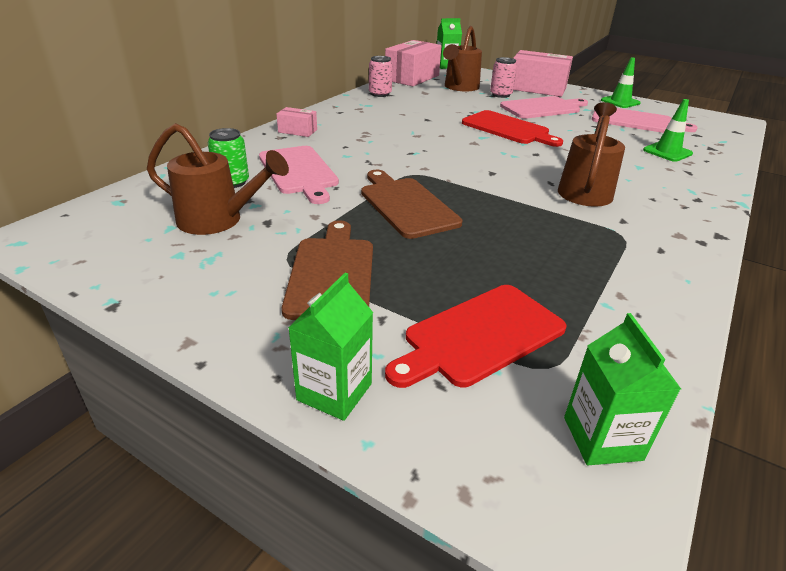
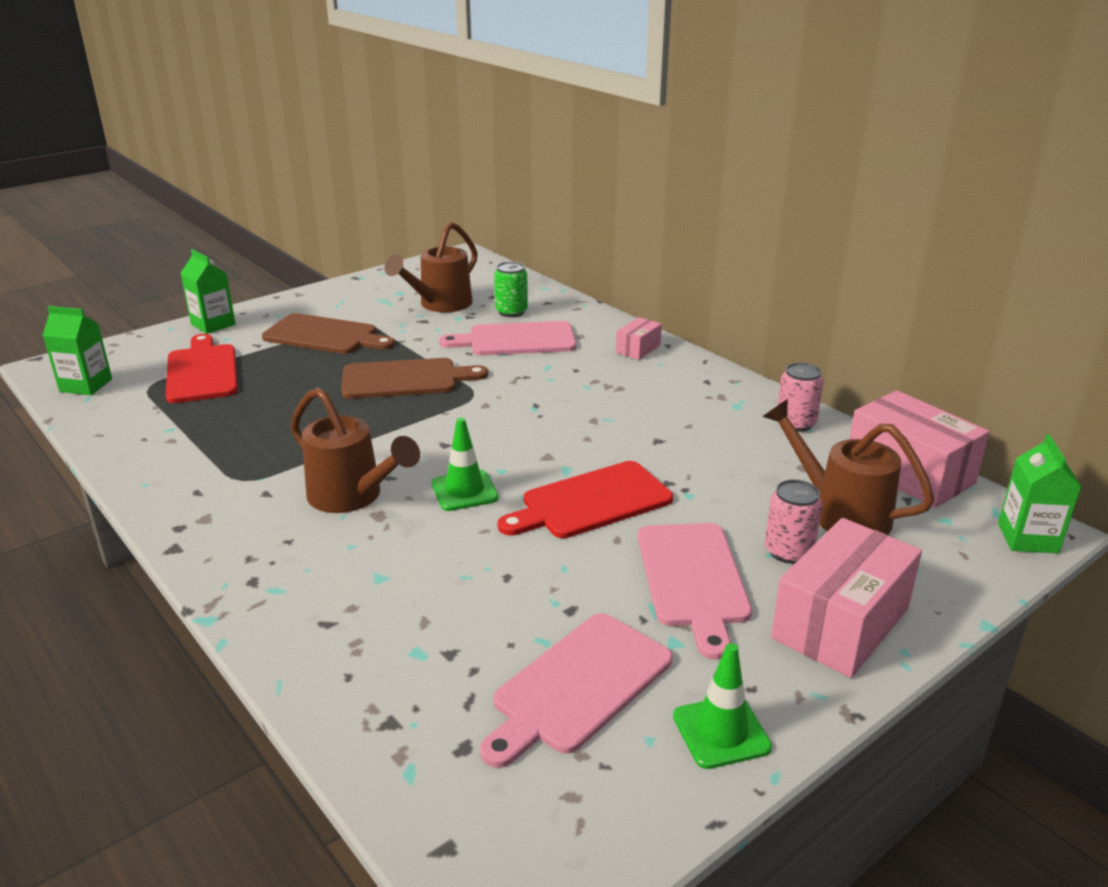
camera: 110 degrees right, 5 degrees down
green traffic cone [643,99,693,162] -> green traffic cone moved to [432,418,499,511]

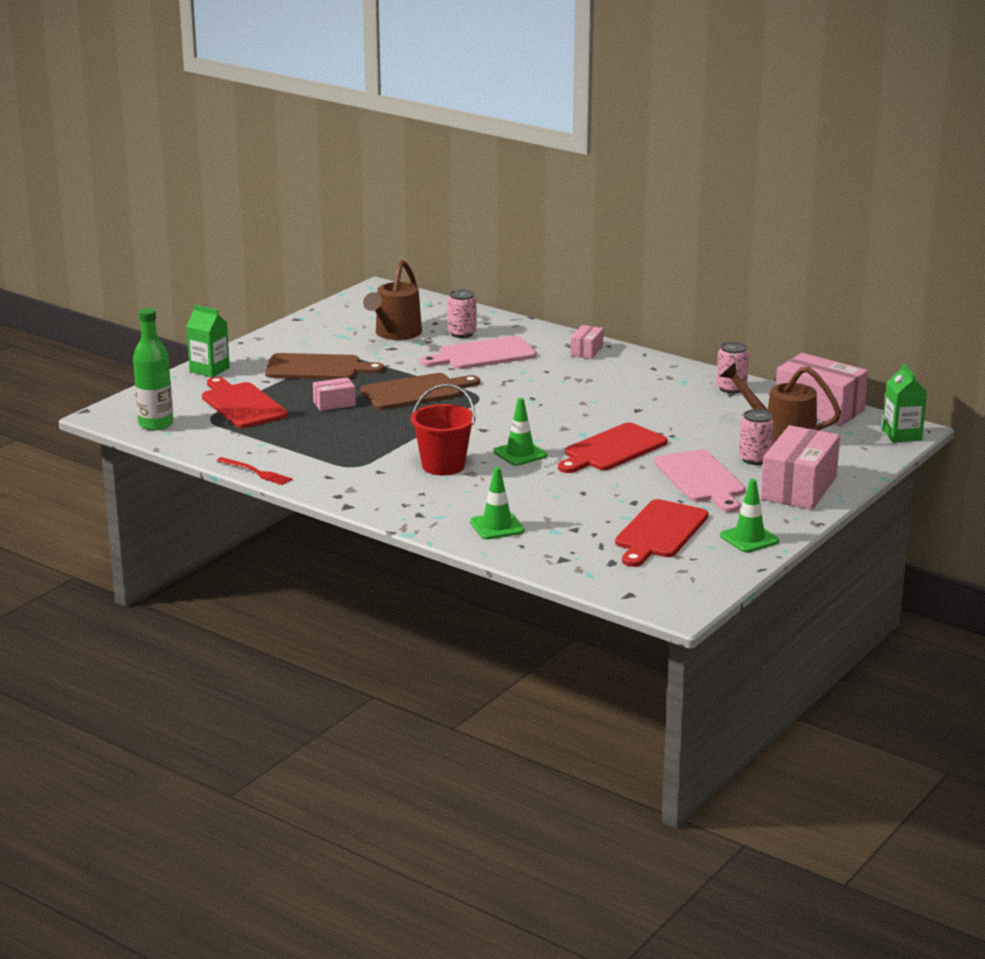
camera: 15 degrees left, 5 degrees down
green carton [42,306,112,395] -> green bottle [133,308,173,431]
brown watering can [290,387,420,513] -> red bucket [410,384,475,476]
pink cutting board [480,613,673,768] -> red cutting board [615,499,709,567]
green can [494,261,528,317] -> pink can [447,289,476,338]
none -> red fork [217,457,292,485]
none -> pink box [313,377,356,411]
none -> green traffic cone [470,467,524,539]

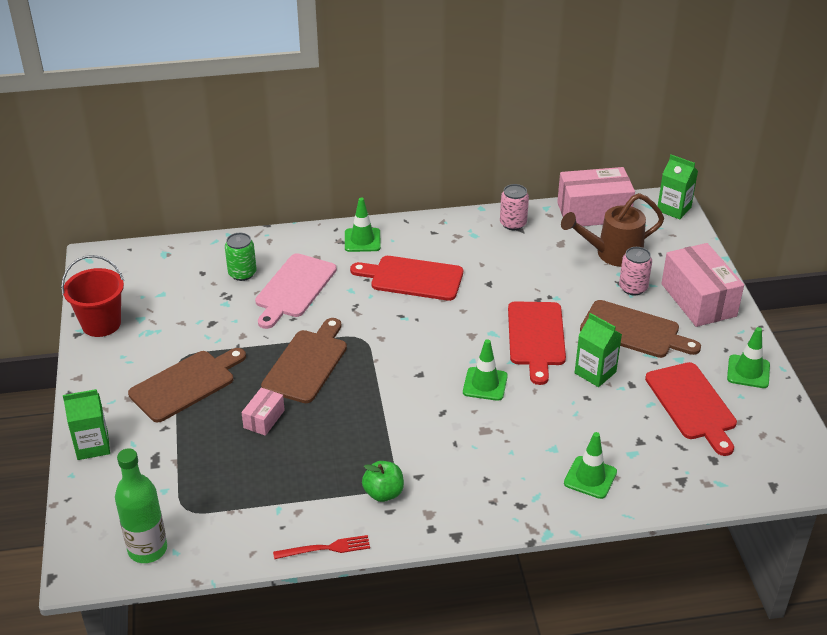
camera: 45 degrees left, 15 degrees up
red cutting board [202,377,288,428] -> red cutting board moved to [350,256,463,301]
brown watering can [363,260,422,340] -> none
red bucket [410,384,475,476] -> red bucket moved to [61,255,124,337]
pink can [447,289,476,338] -> green can [225,233,257,281]
pink box [571,325,604,359] -> green traffic cone [345,198,381,252]
pink cutting board [654,450,745,512] -> brown cutting board [580,300,701,358]
none -> green apple [362,461,404,502]
none -> green carton [575,313,622,387]

